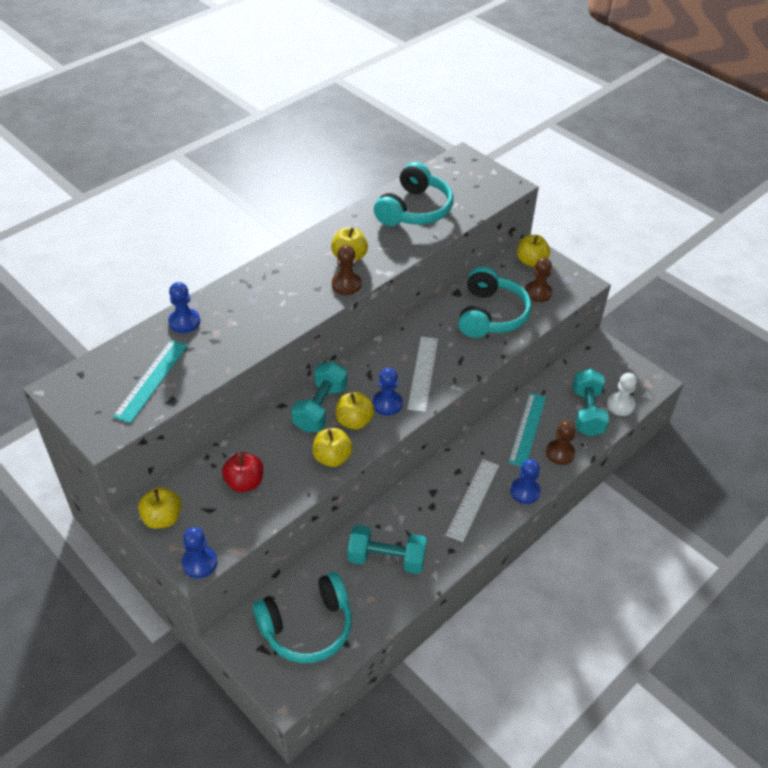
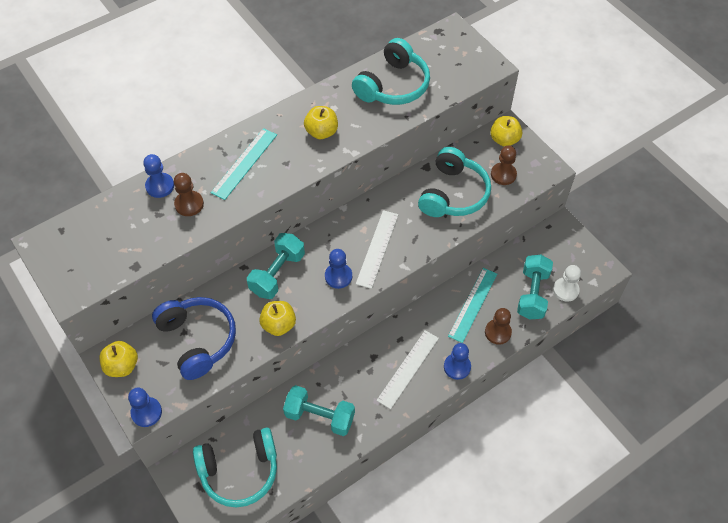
camera: 10 degrees right, 10 degrees up
turquoise ruler [113,340,188,423] -> turquoise ruler moved to [211,128,277,200]
red apple [222,452,263,492] -> blue headphones [152,297,236,380]
brown pawn [332,245,362,295] -> brown pawn moved to [174,173,204,216]
yellow apple [336,392,374,430] -> none

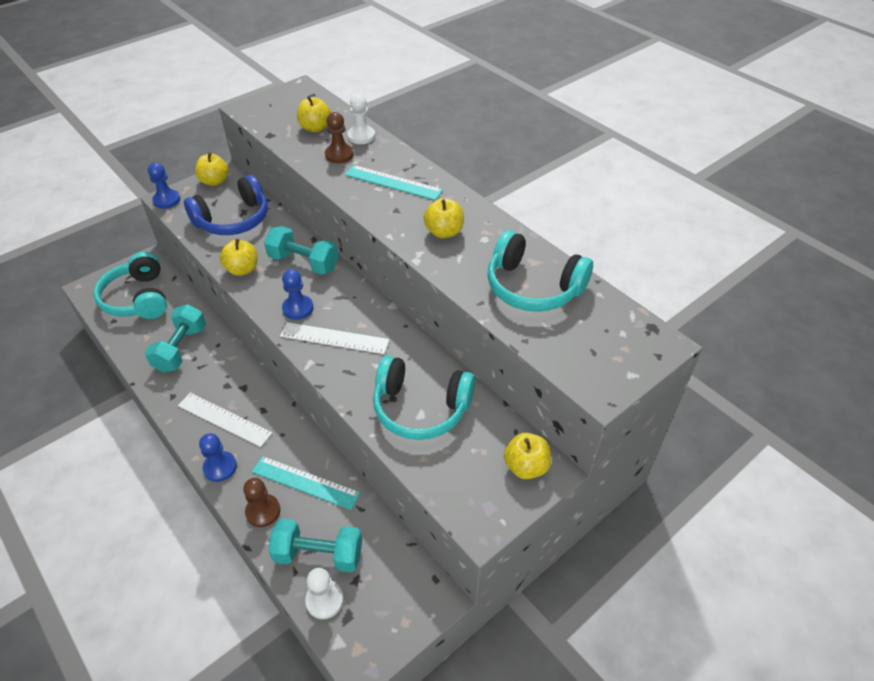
camera: 85 degrees right, 10 degrees down
blue pawn [143,154,174,198] -> white pawn [347,94,375,144]
brown pawn [491,145,517,185] -> none
none -> yellow apple [297,96,331,132]

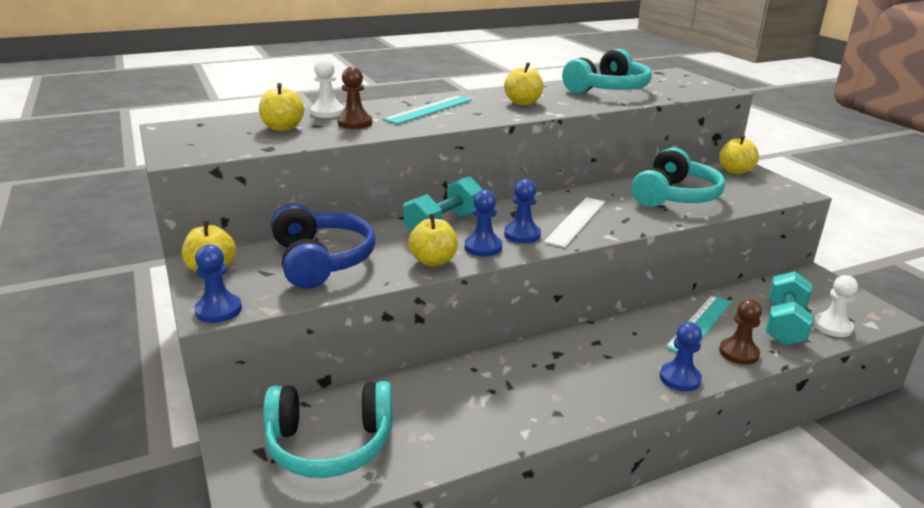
camera: 75 degrees left, 20 degrees down
turquoise dumbbell [145,304,206,373] -> none
white ruler [178,393,272,447] -> none
none -> blue pawn [465,190,502,257]

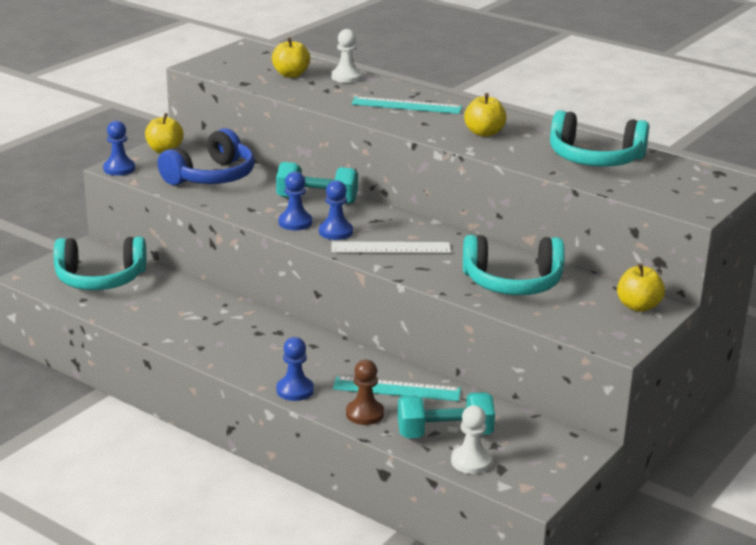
camera: 60 degrees right, 0 degrees up
turquoise headphones [263,381,393,478] -> turquoise headphones turned 60 degrees counterclockwise [54,237,147,290]
brown pawn [337,67,372,129] -> none
yellow apple [408,214,458,267] -> none

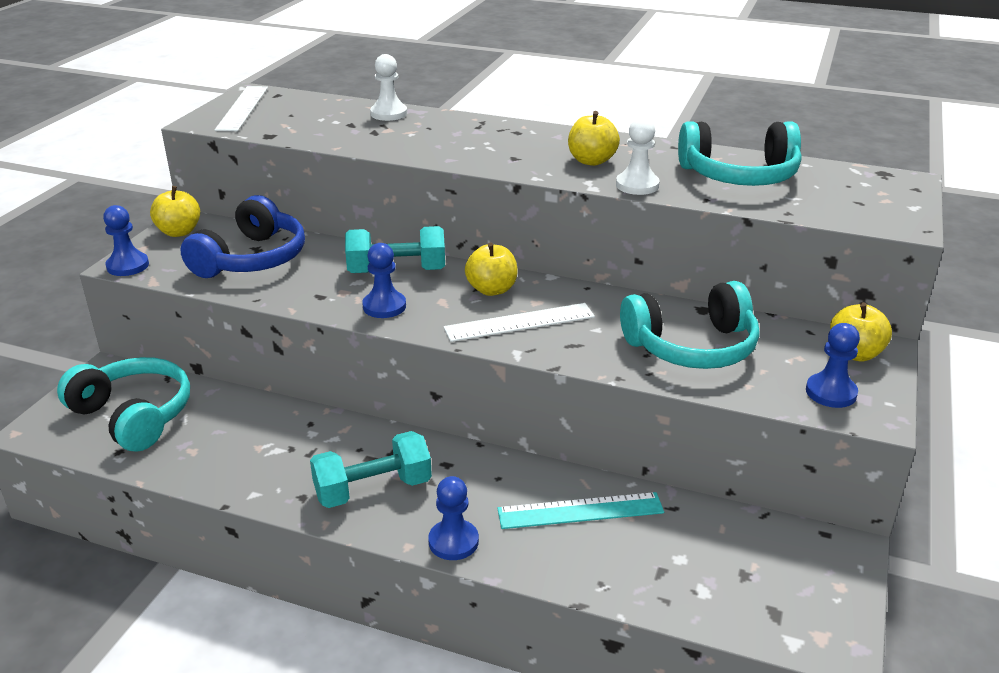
camera: 15 degrees left, 5 degrees up
turquoise headphones [54,237,147,290] -> turquoise headphones turned 120 degrees counterclockwise [57,357,190,452]
yellow apple [272,37,310,78] -> yellow apple moved to [465,242,518,296]
blue pawn [319,180,353,240] -> blue pawn moved to [806,323,860,408]
brown pawn [346,360,384,425] -> none
turquoise ruler [351,96,462,114] -> none
turquoise dumbbell [398,392,495,438] -> turquoise dumbbell moved to [310,431,432,508]
white pawn [451,405,492,474] -> white pawn moved to [616,118,660,195]
none -> white ruler [215,86,268,131]

